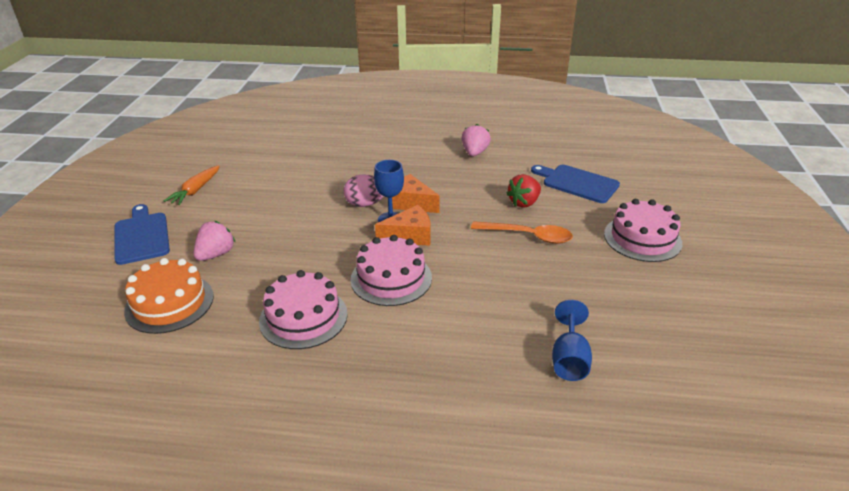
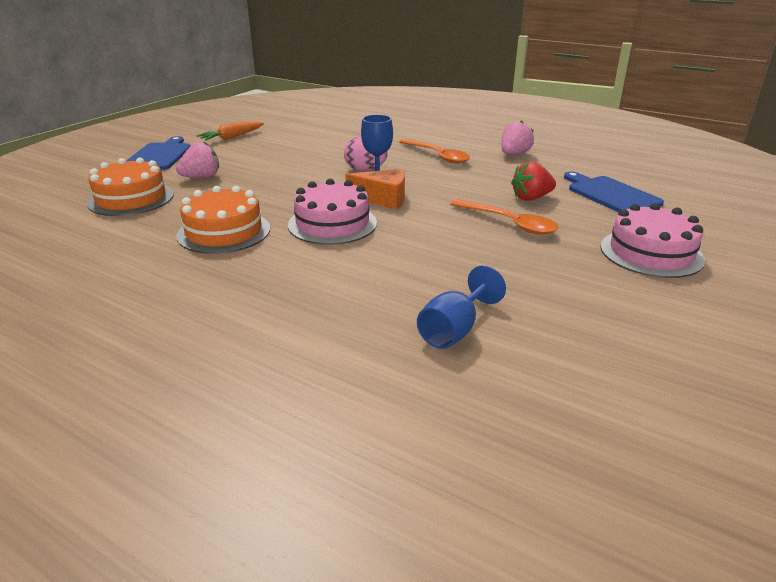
camera: 25 degrees right, 5 degrees down
pink cake [259,270,348,349] -> orange cake [176,186,270,254]
orange cheese [392,174,440,213] -> none
none -> orange spoon [399,139,470,164]

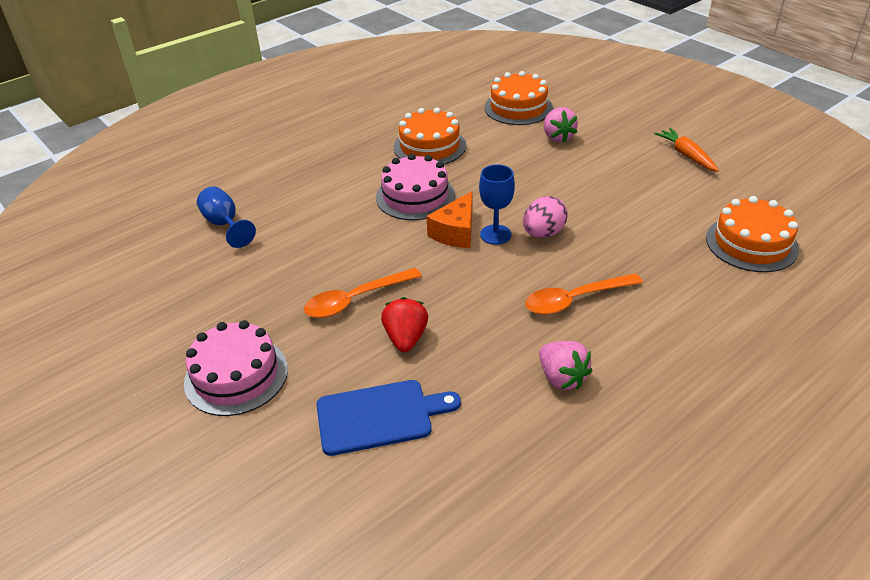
camera: 110 degrees right, 10 degrees up
blue cutting board [126,136,191,170] -> none
none -> orange cake [706,196,799,272]

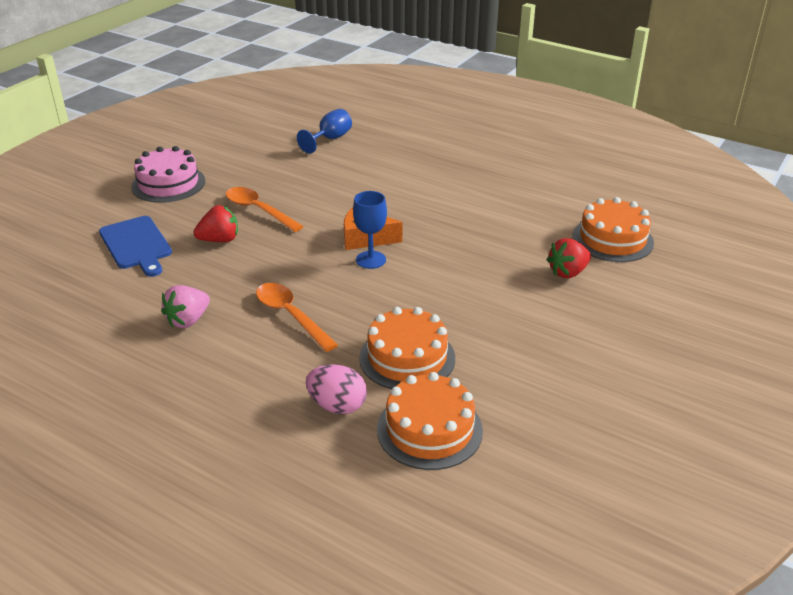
camera: 70 degrees right, 5 degrees down
pink cake [376,154,455,220] -> none
orange cake [394,108,466,164] -> orange cake moved to [359,307,455,389]
pink egg [523,196,568,238] -> pink egg moved to [306,365,367,414]
pink strawberry [544,107,578,142] -> red strawberry [547,238,591,278]
orange carrot [654,128,719,172] -> none

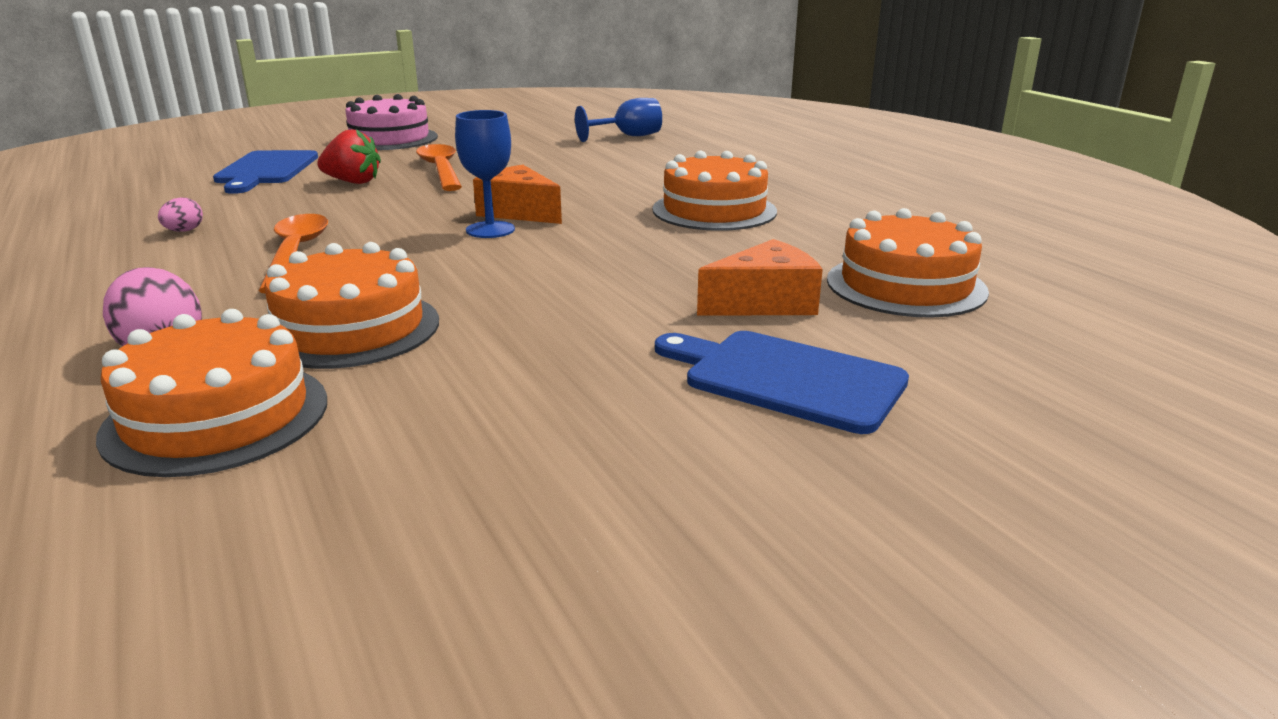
camera: 30 degrees right, 10 degrees down
pink strawberry [161,285,210,328] -> pink egg [158,198,203,232]
red strawberry [547,238,591,278] -> orange cheese [697,239,823,316]
none -> orange cake [653,151,777,231]
none -> blue cutting board [655,331,909,434]

